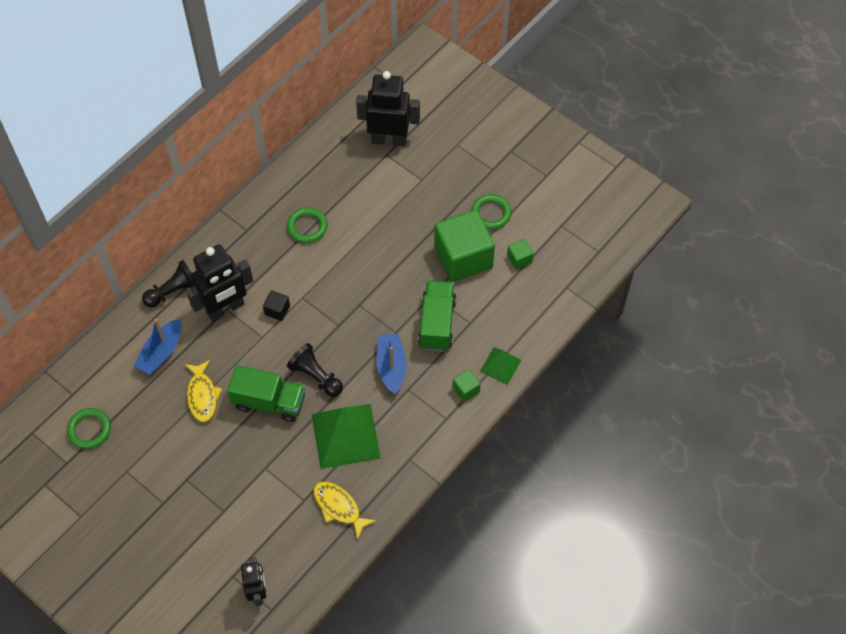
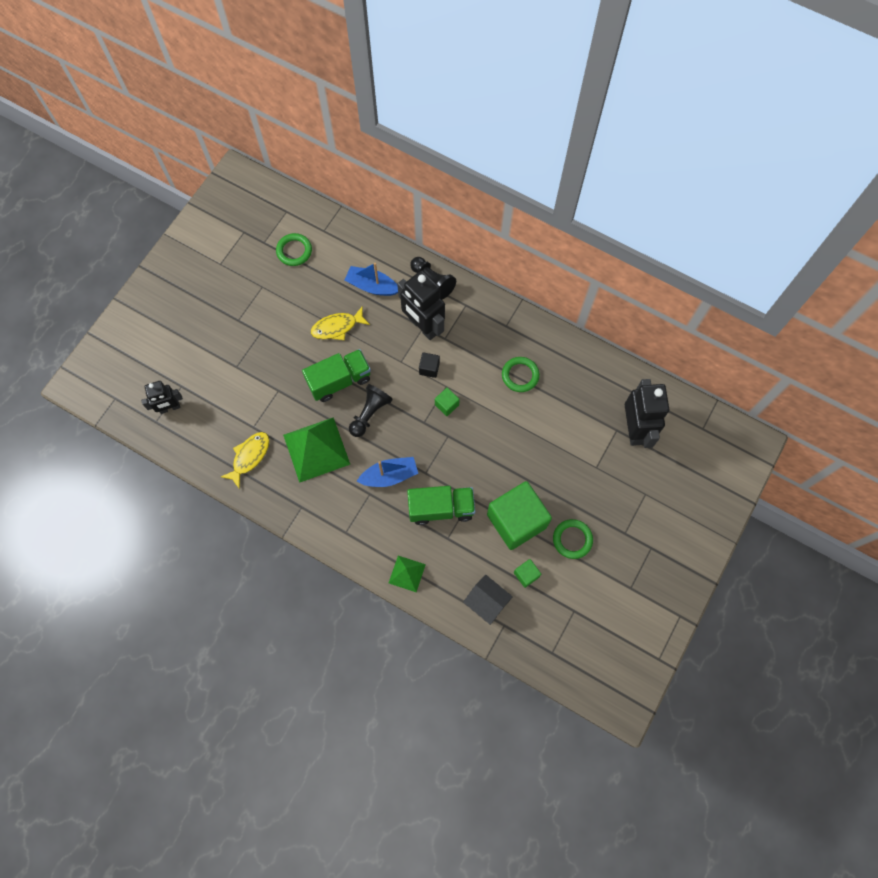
camera: 80 degrees right, 10 degrees up
green truck [227,365,305,422] -> green truck turned 120 degrees counterclockwise [302,349,371,402]
green cube [453,369,481,402] -> green cube moved to [435,388,460,416]
none -> black house [463,575,513,625]

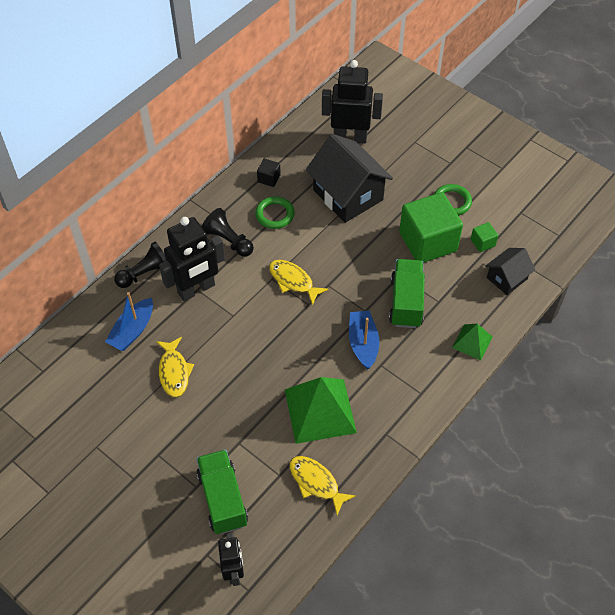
camera: 80 degrees left, 15 degrees down
green ring [276,233,312,266] -> none
green truck [302,349,371,402] -> green truck moved to [196,449,248,534]
black pawn [349,384,393,437] -> black pawn moved to [202,208,254,257]
black cube [419,352,440,378] -> black cube moved to [257,159,281,187]
green cube [435,388,460,416] -> yellow fish [269,260,328,305]
none -> black house [306,134,393,223]

